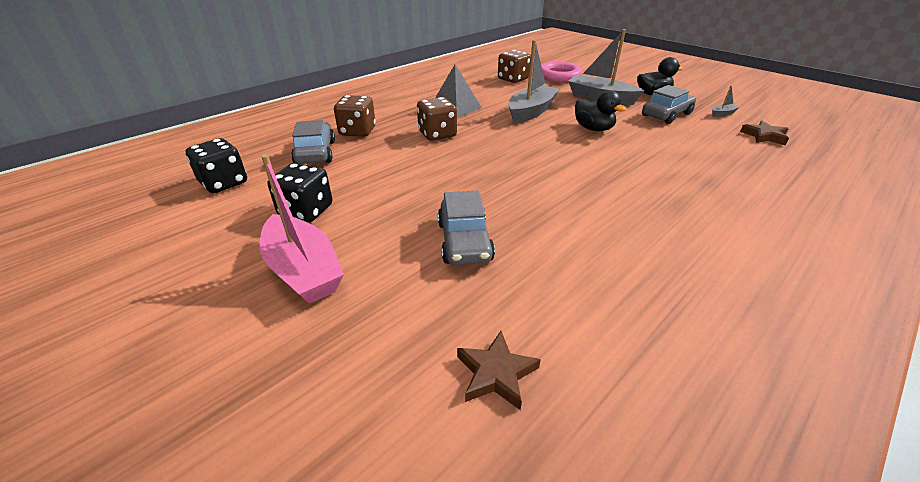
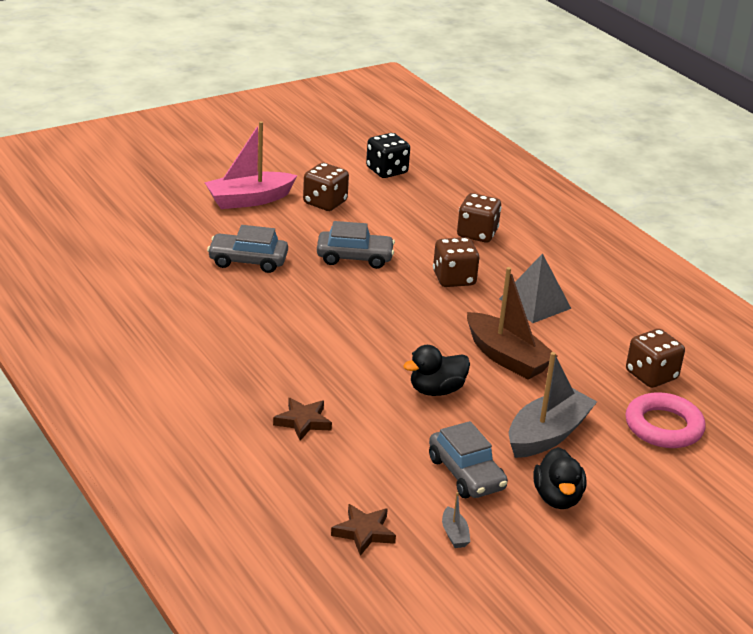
camera: 100 degrees right, 5 degrees down
black dice [268,163,333,222] -> brown dice [303,163,349,211]
grey car [291,120,335,164] -> grey car moved to [317,221,395,269]
brown star [457,331,541,410] -> brown star moved to [273,398,332,441]
grey boat [508,40,559,123] -> brown boat [467,267,558,380]

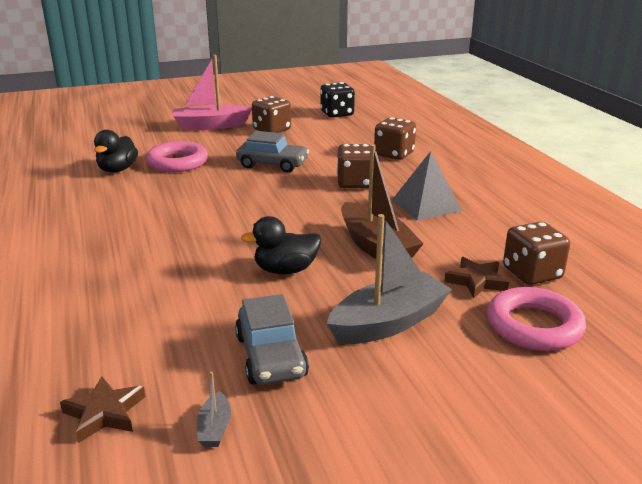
camera: 15 degrees right, 5 degrees down
grey car [207,225,288,273] -> pink ring [146,141,208,172]
brown star [273,398,332,441] -> brown star moved to [444,257,509,298]
black duck [534,447,586,509] -> black duck moved to [94,130,138,173]

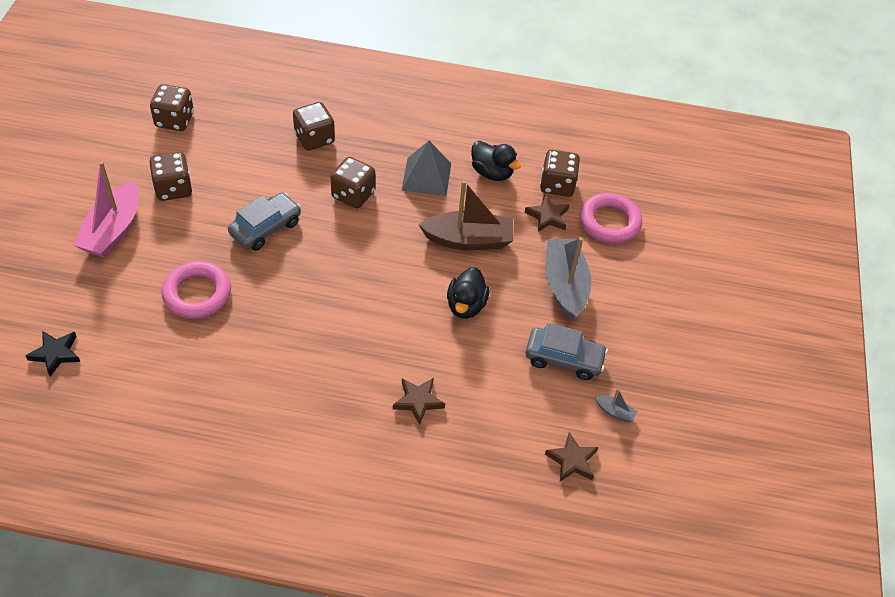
camera: 65 degrees left, 25 degrees up
black duck [94,130,138,173] -> black duck moved to [471,141,521,181]
black dice [320,82,355,118] -> brown dice [150,84,194,131]
none -> black star [25,331,80,377]
none -> brown star [393,378,445,425]

